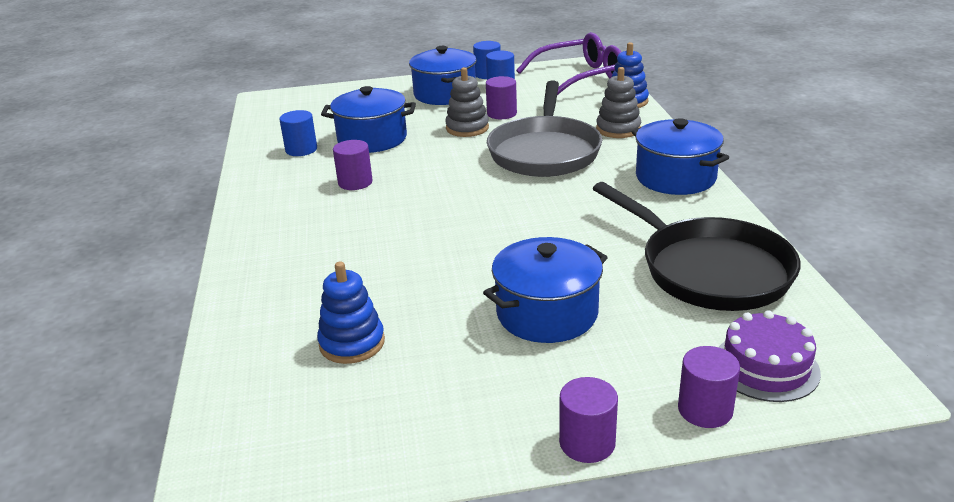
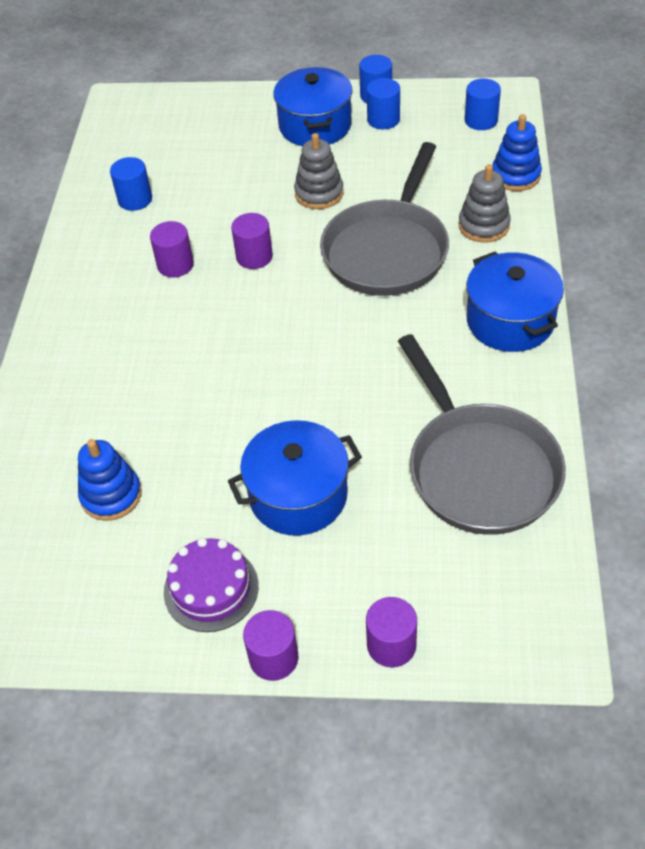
camera: 15 degrees right, 20 degrees up
blue pot [321,86,416,153] -> none
purple cylinder [486,76,517,119] -> purple cylinder moved to [231,213,273,269]
purple glasses [516,32,621,95] -> blue cylinder [465,79,501,130]
black pan [593,182,801,311] -> grey pan [398,334,566,535]
purple cake [719,310,821,402] -> purple cake moved to [164,538,259,632]

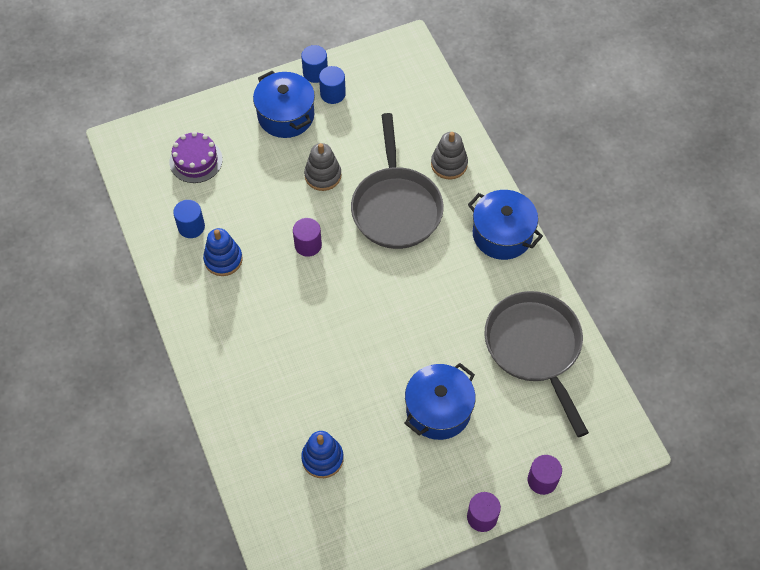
camera: 30 degrees left, 10 degrees up
purple cylinder [150,221,194,277] -> none
purple cake [164,538,259,632] -> purple cake moved to [169,132,223,183]
grey pan [398,334,566,535] -> grey pan turned 150 degrees counterclockwise [484,291,589,437]
blue cylinder [465,79,501,130] -> none
blue stacking toy [492,114,542,191] -> blue stacking toy moved to [203,228,243,276]

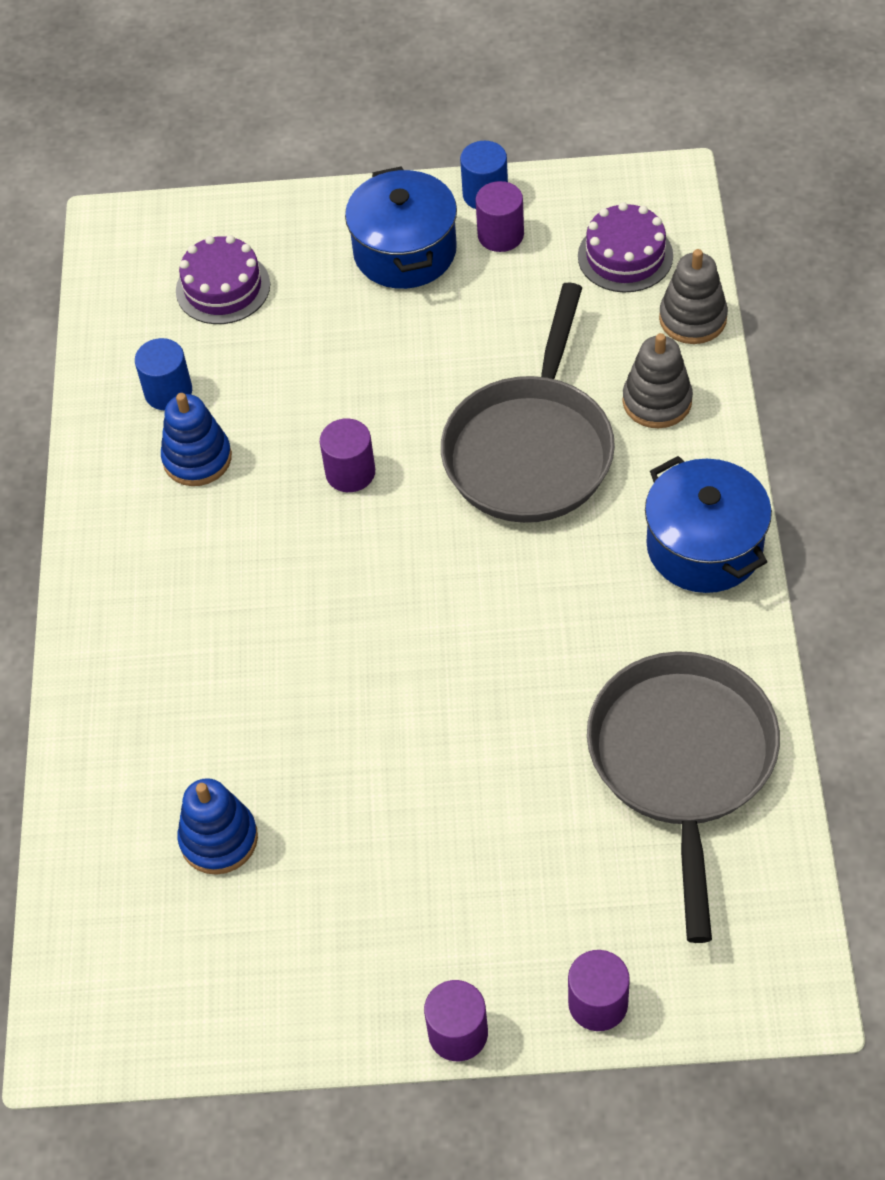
camera: 25 degrees right, 5 degrees down
grey stacking toy [304,143,342,191] -> grey stacking toy moved to [659,249,728,344]
blue cylinder [319,66,346,104] -> purple cylinder [475,181,524,252]
blue pot [404,363,476,440] -> none
none -> purple cake [578,202,673,292]

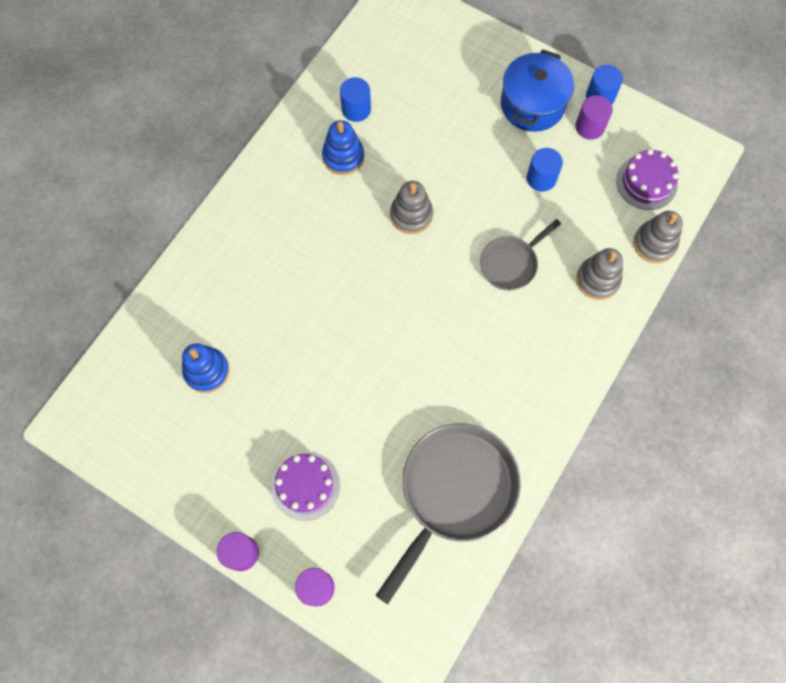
camera: 30 degrees right, 15 degrees up
purple cake [176,235,270,324] -> purple cake moved to [272,452,340,521]
purple cylinder [320,418,375,492] -> grey stacking toy [390,181,433,234]
grey pan [441,282,615,523] -> grey pan [480,219,561,291], size x0.54
blue pot [645,456,772,593] -> none
none -> blue cylinder [527,148,563,192]

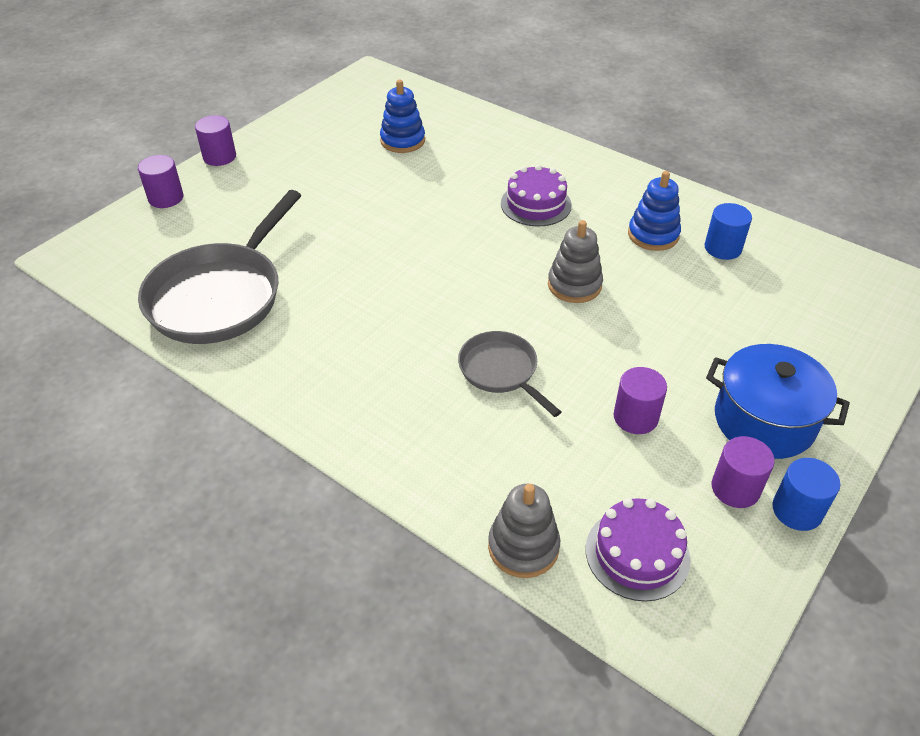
camera: 95 degrees right, 25 degrees down
purple cake [272,452,340,521] -> purple cake moved to [501,164,572,226]
grey pan [375,423,521,604] -> grey pan turned 75 degrees clockwise [138,190,301,344]
blue cylinder [527,148,563,192] -> purple cylinder [614,367,667,434]
grey stacking toy [576,248,623,300] -> none

